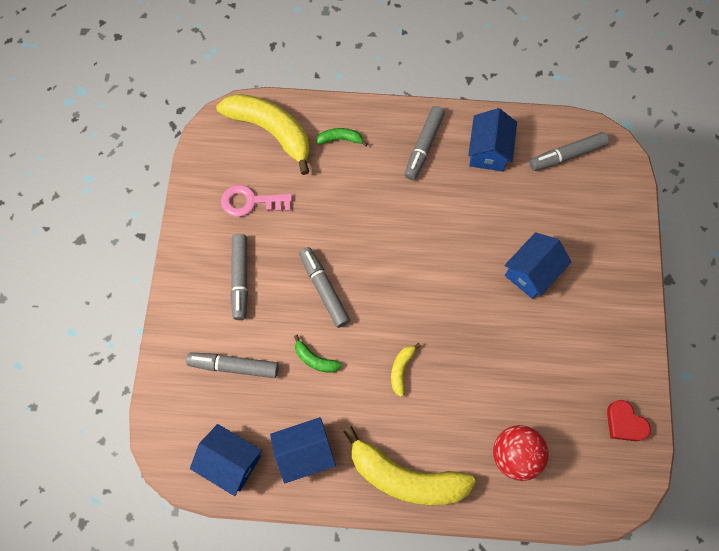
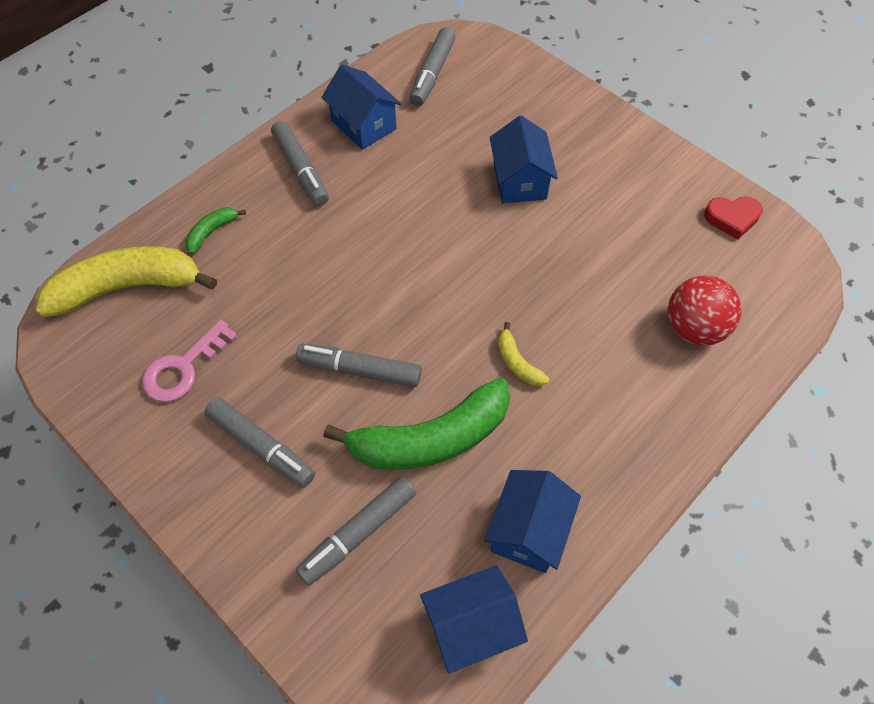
camera: 50 degrees left, 10 degrees down
green banana [294,335,342,373] -> green banana [323,378,510,470], size x2.31
yellow banana [343,426,476,505] -> none

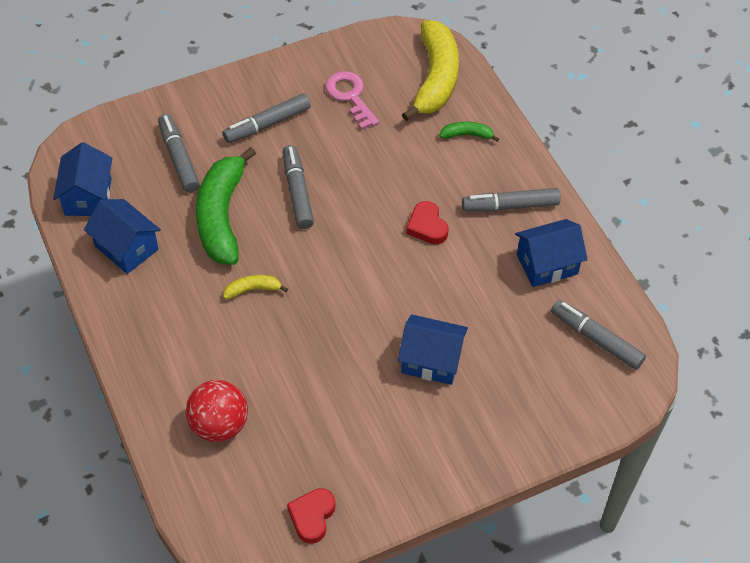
camera: 110 degrees right, 5 degrees down
green banana [185,207,246,254] -> green banana turned 60 degrees counterclockwise [440,122,499,142]
grey marker [296,344,422,387] -> grey marker turned 45 degrees counterclockwise [283,145,314,229]
none -> red heart [406,201,449,245]

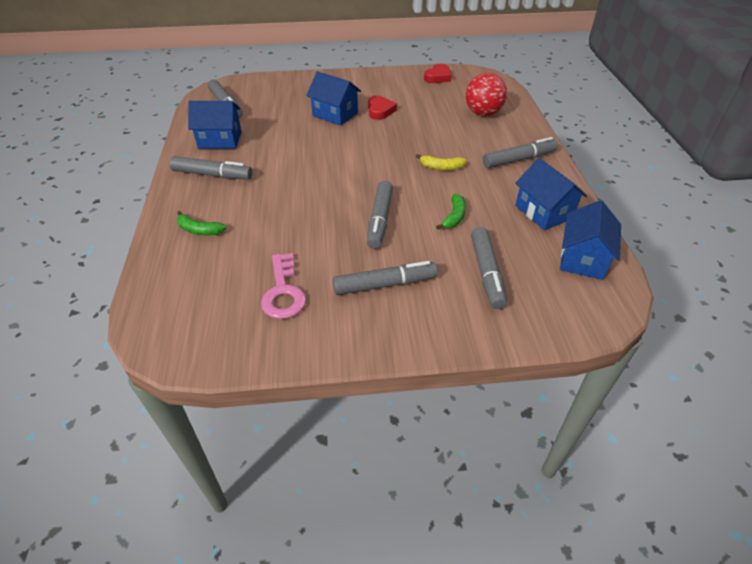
camera: 160 degrees left, 10 degrees down
green banana [196,147,256,265] -> green banana [436,194,466,230], size x0.43
yellow banana [402,20,459,121] -> none
red heart [406,201,449,245] -> red heart moved to [368,96,397,120]
none -> grey marker [483,137,558,168]

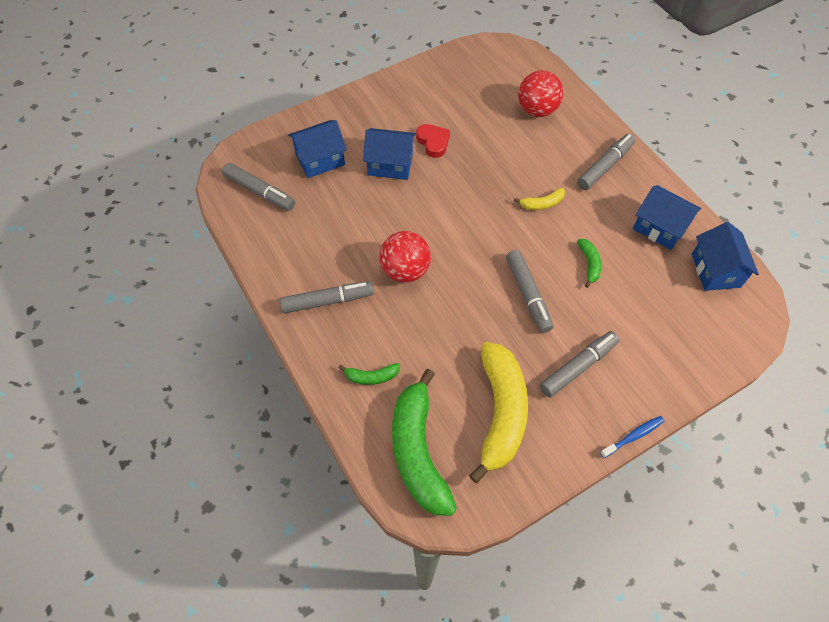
camera: 25 degrees left, 15 degrees up
blue house [188,101,242,149] -> blue house moved to [288,120,347,178]
pink key [261,253,306,319] -> yellow banana [469,342,528,483]
red heart [424,64,452,83] -> none
grey marker [471,227,507,309] -> none
none -> red ball [379,231,431,283]
none -> green banana [392,369,457,516]
none -> blue toothbrush [600,416,664,458]

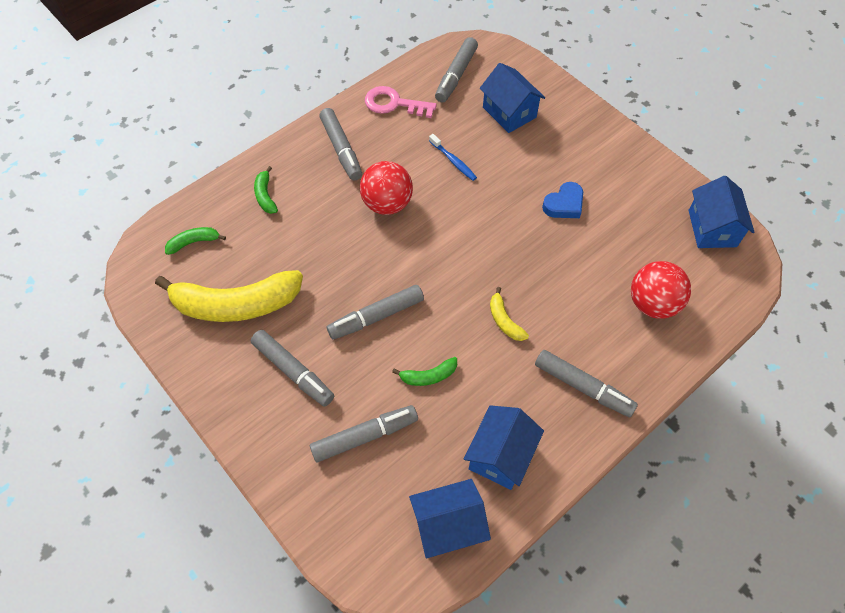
camera: 80 degrees right, 0 degrees up
blue house [363,128,416,180] -> blue house moved to [689,176,754,248]
green banana [392,369,457,516] -> green banana [165,227,226,255], size x0.43
red heart [416,124,450,158] -> blue heart [542,182,583,218]
blue toothbrush [600,416,664,458] -> blue toothbrush moved to [429,134,477,181]
none -> grey marker [310,405,418,462]
none -> pink key [365,86,437,118]

